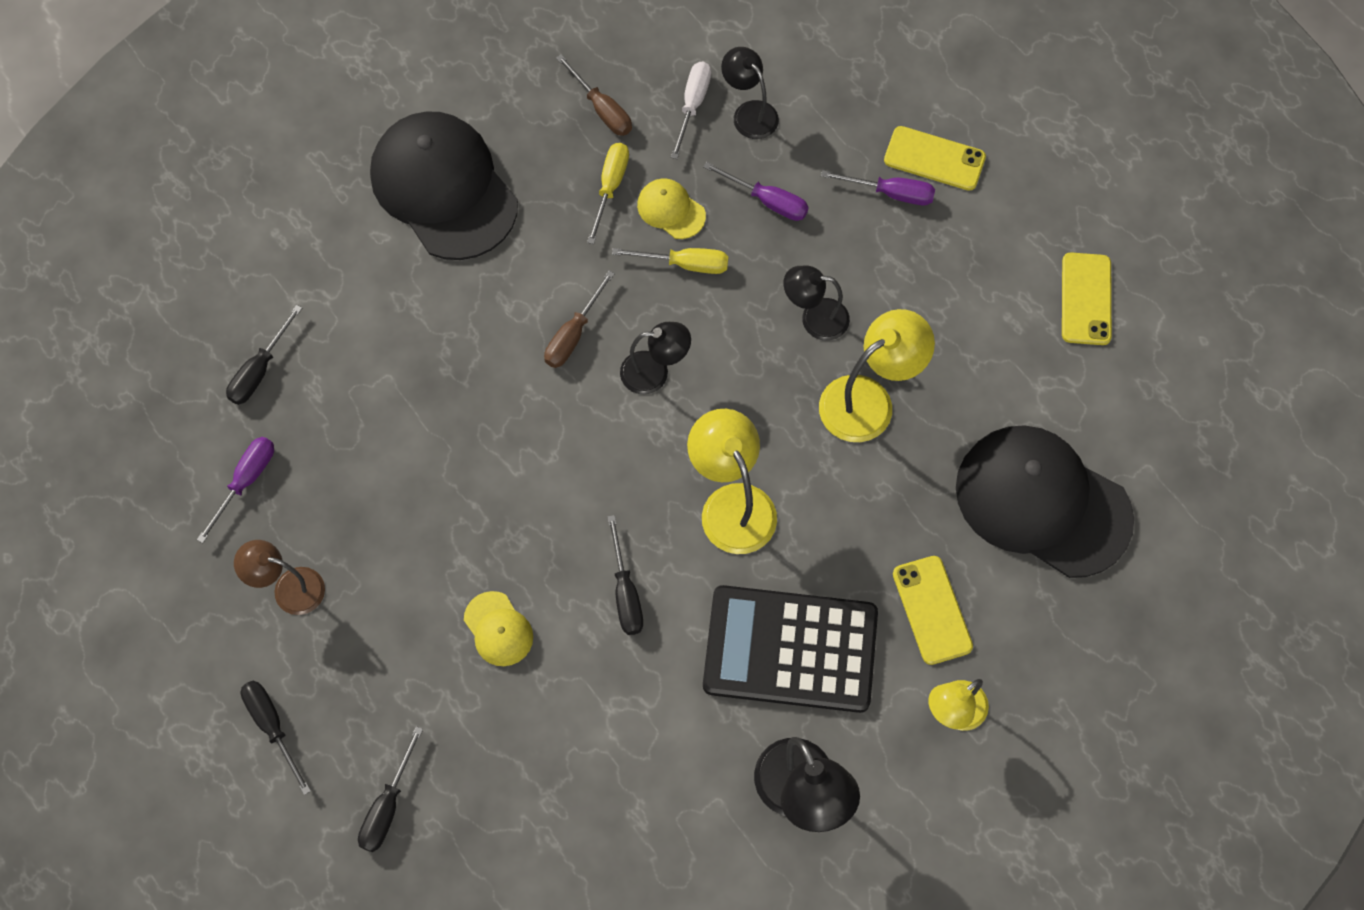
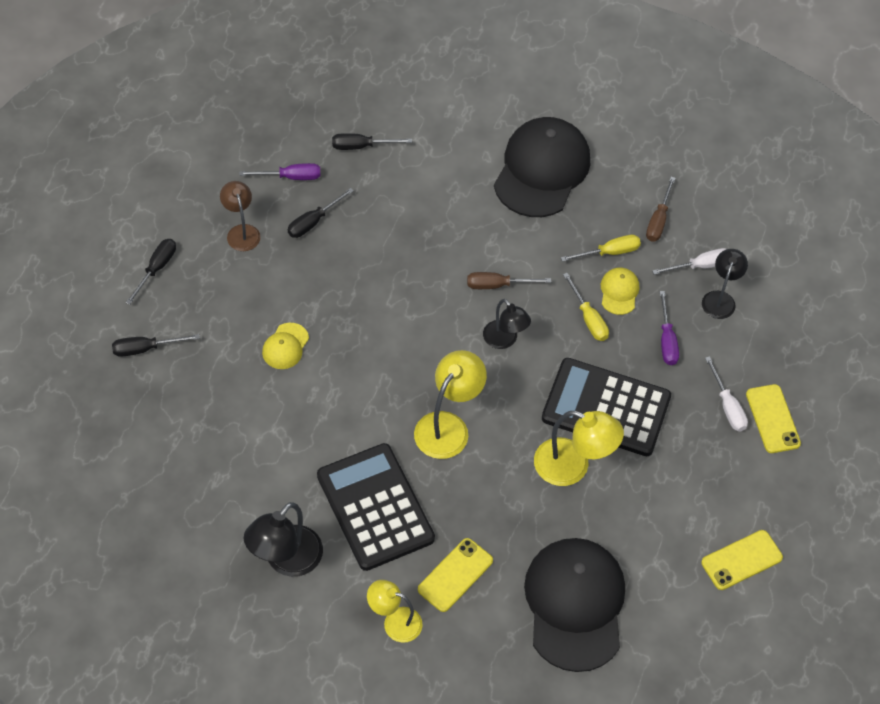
camera: 55 degrees right, 10 degrees down
black screwdriver [607,515,643,635] -> black screwdriver moved to [288,188,354,238]
black lamp [784,266,850,340] -> black calculator [542,358,671,456]
purple screwdriver [821,170,935,205] -> white screwdriver [705,356,748,431]

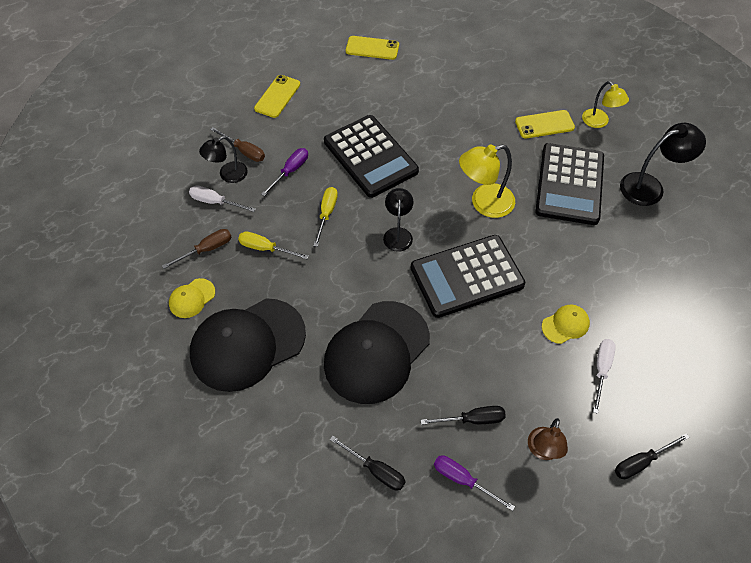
camera: 140 degrees left, 0 degrees up
black screwdriver [112,334,200,357] -> none
brown screwdriver [467,272,551,289] -> brown screwdriver moved to [210,127,265,162]
black cap [524,538,625,672] -> black cap moved to [324,301,430,404]
yellow lamp [534,411,624,486] -> none
yellow cap [601,268,639,315] -> yellow cap moved to [169,278,215,318]
white screwdriver [705,356,748,431] -> white screwdriver moved to [593,339,616,414]
none -> black calculator [411,235,525,318]

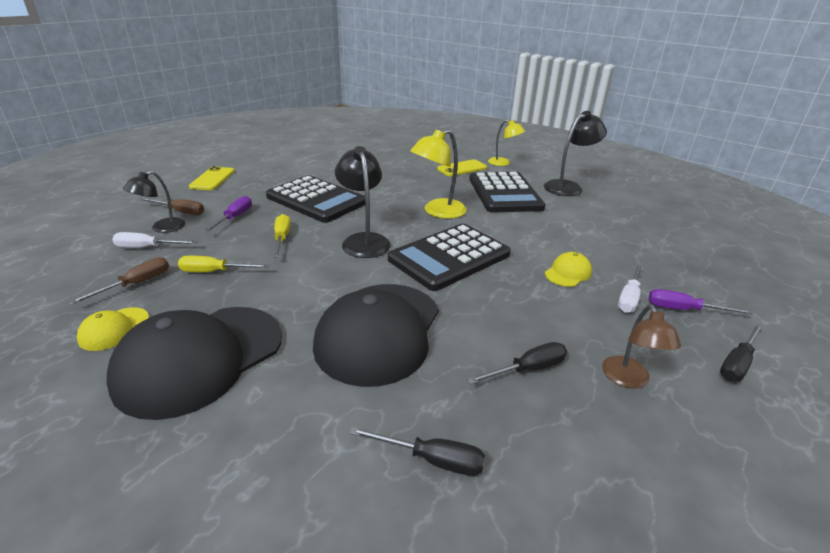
camera: 20 degrees left, 25 degrees down
yellow phone [346,36,399,60] -> none
black lamp [383,188,414,252] -> black lamp [335,146,391,258], size x1.52
purple screwdriver [434,455,515,511] -> purple screwdriver moved to [649,289,754,315]
white screwdriver [593,339,616,414] -> white screwdriver turned 150 degrees counterclockwise [618,263,643,313]

